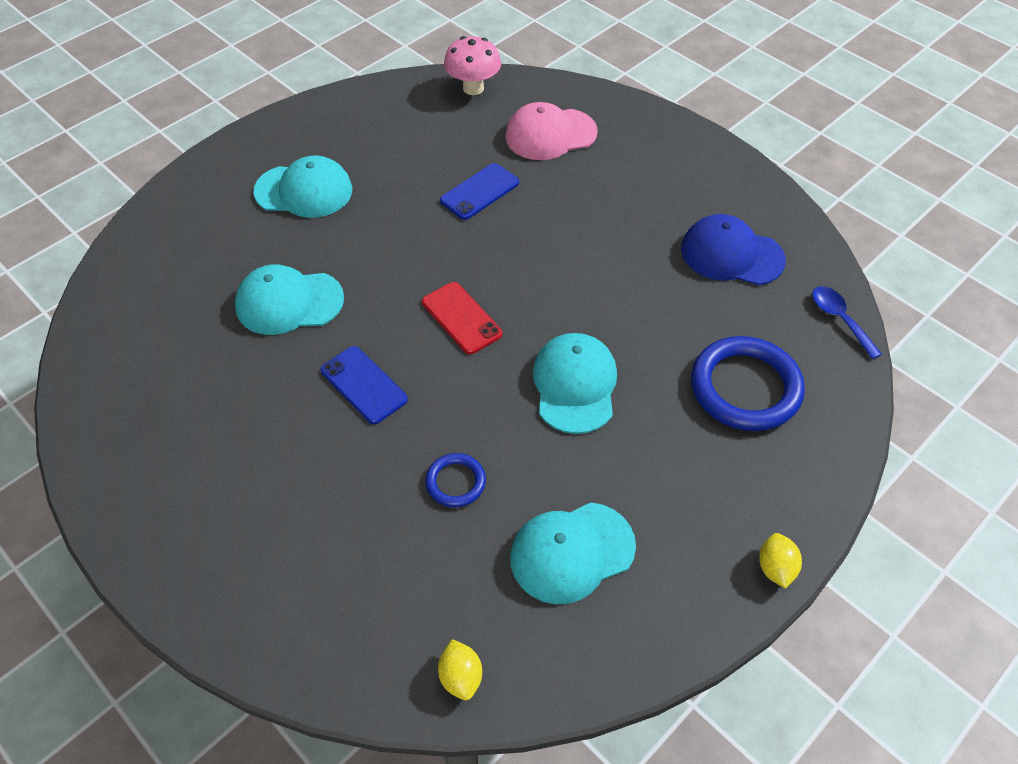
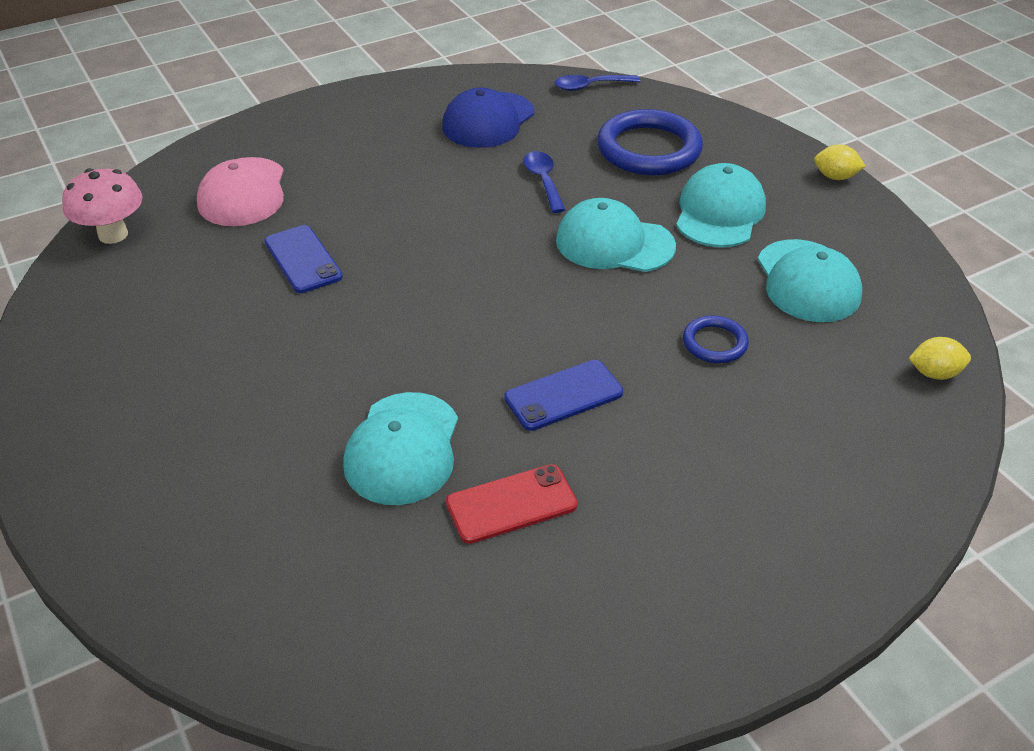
camera: 75 degrees left, 10 degrees down
turquoise cap [253,155,352,218] -> turquoise cap moved to [676,163,766,247]
red phone [422,282,502,354] -> red phone moved to [446,464,578,544]
none -> blue spoon [523,151,565,213]

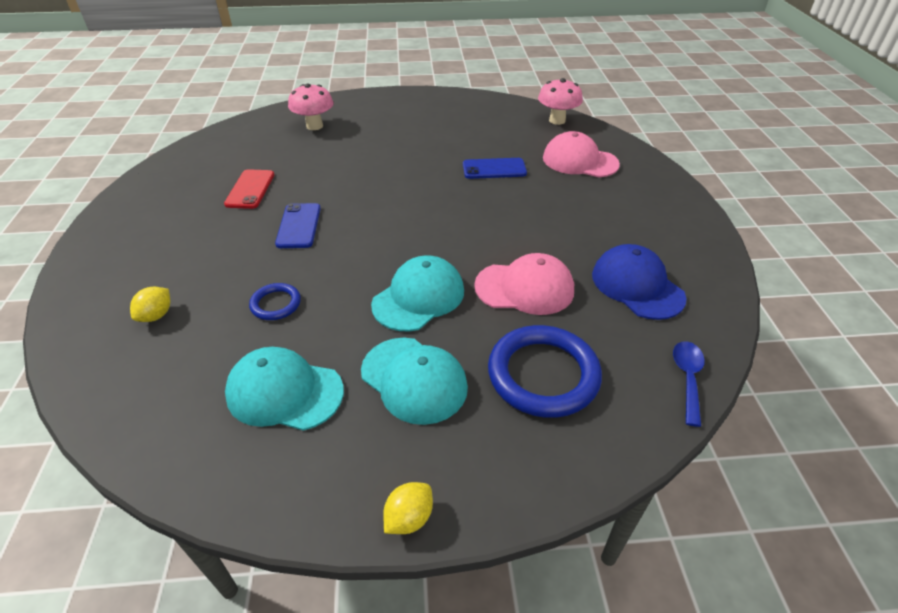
camera: 115 degrees right, 0 degrees up
turquoise cap [343,392,458,505] -> none
blue spoon [523,151,565,213] -> pink cap [474,253,574,315]
yellow lemon [908,337,971,380] -> yellow lemon moved to [130,287,171,322]
none -> pink mushroom [288,83,334,130]

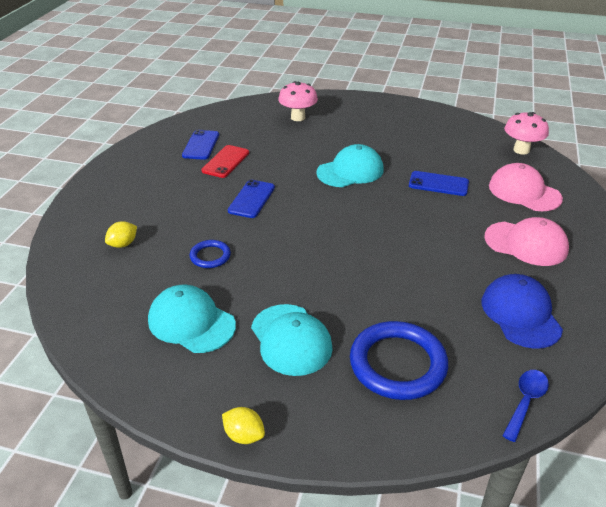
camera: 20 degrees right, 5 degrees down
turquoise cap [371,255,464,331] -> turquoise cap moved to [316,144,384,187]
yellow lemon [383,482,433,534] -> yellow lemon turned 60 degrees clockwise [222,407,265,444]
pink cap [474,253,574,315] -> pink cap moved to [484,217,569,266]
none -> blue phone [182,130,219,160]

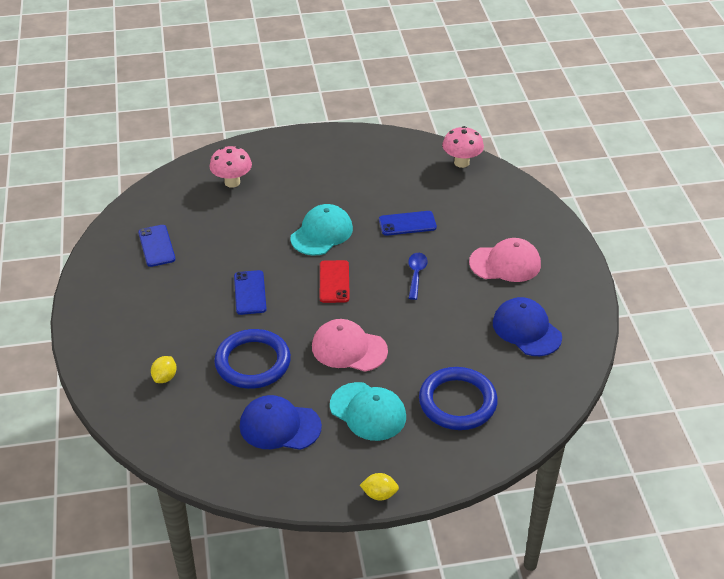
camera: 25 degrees left, 5 degrees up
turquoise cap [148,285,236,353] -> blue cap [240,395,322,450]
blue ring [190,240,231,268] -> blue ring [214,329,291,389], size x1.98
red phone [201,145,249,178] -> red phone moved to [320,260,350,303]
pink cap [489,163,563,211] -> pink cap moved to [312,319,388,372]
blue spoon [503,370,549,442] -> blue spoon moved to [408,253,428,300]

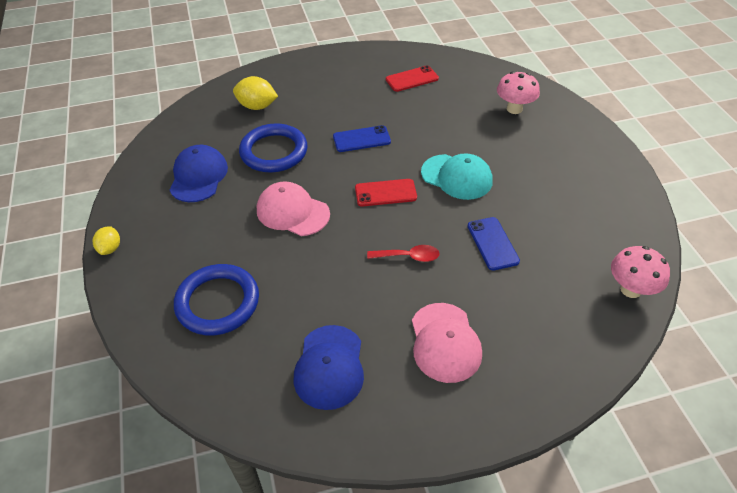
camera: 85 degrees right, 5 degrees up
blue phone [138,225,176,267] -> red phone [386,65,439,92]
yellow lemon [151,356,177,383] -> yellow lemon [233,76,278,110], size x1.59
pink cap [312,319,388,372] -> pink cap turned 75 degrees counterclockwise [257,181,330,236]
turquoise cap [330,382,406,441] -> none
blue spoon [408,253,428,300] -> red spoon [367,245,440,262]
blue cap [493,297,562,356] -> blue cap turned 135 degrees clockwise [294,325,364,410]

